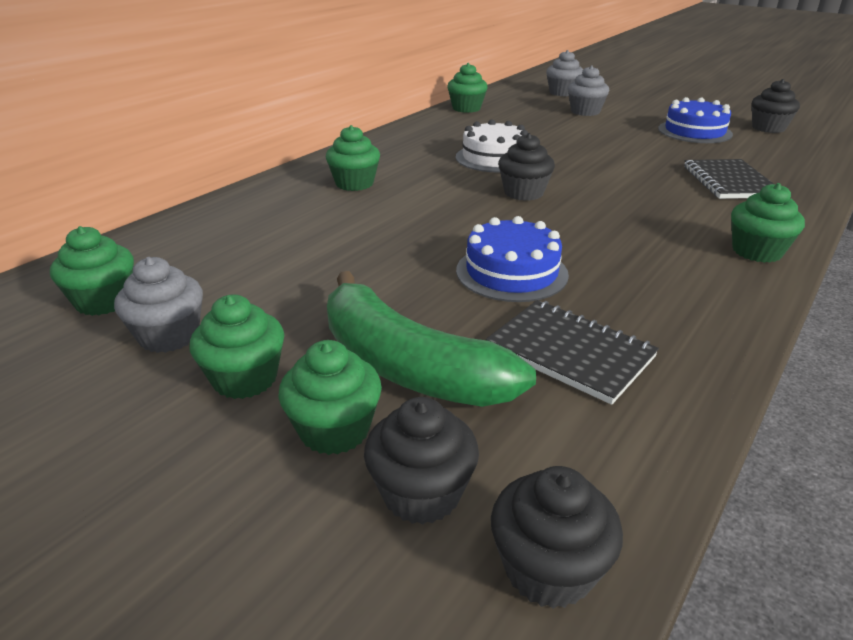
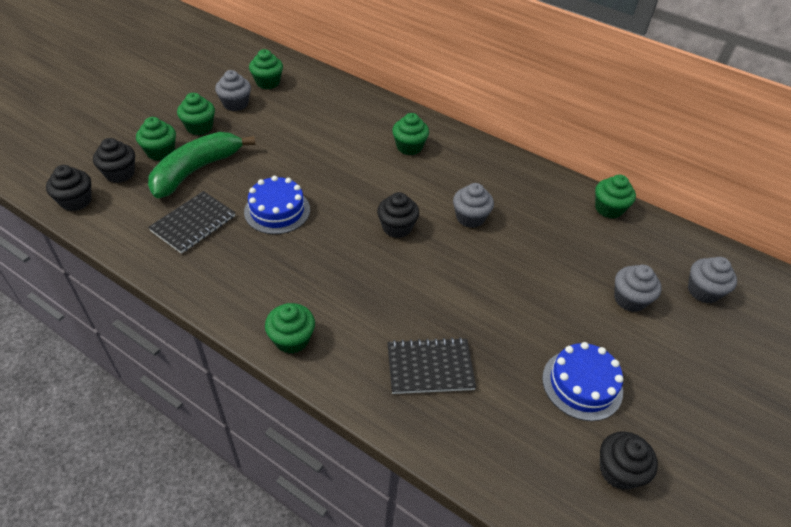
camera: 85 degrees right, 15 degrees up
white cake [456,120,528,172] -> grey cupcake [453,183,494,228]

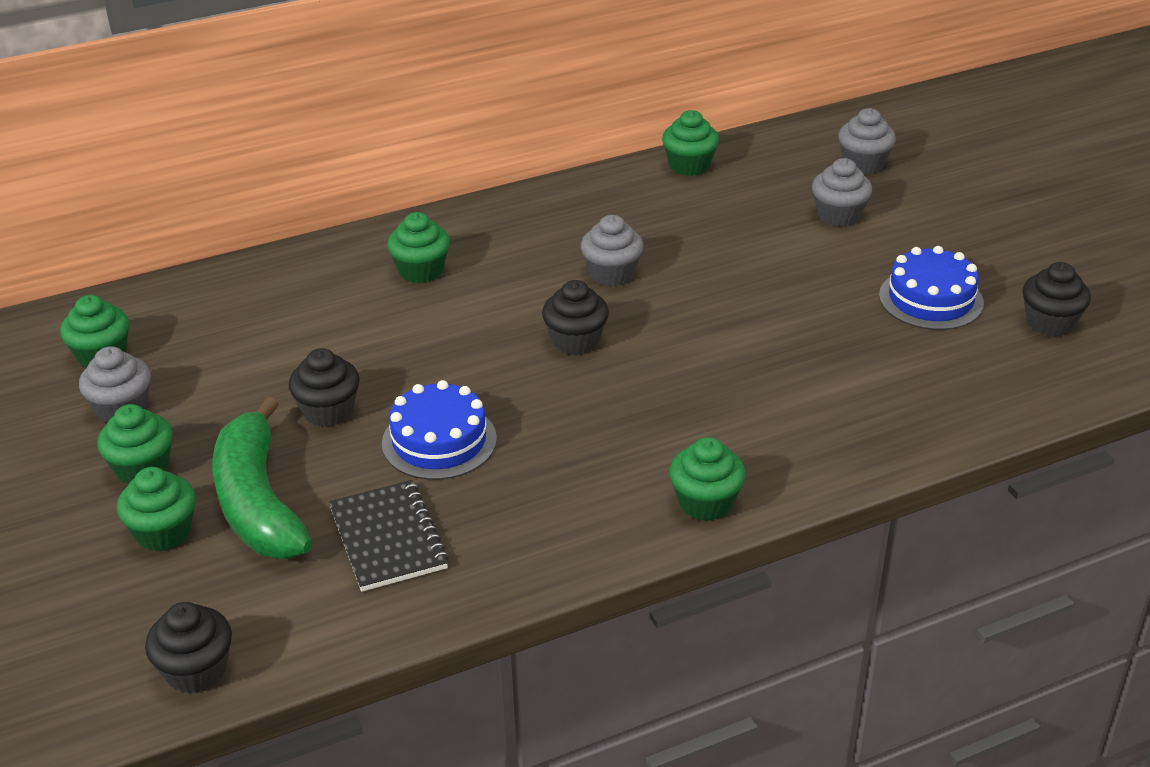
camera: 55 degrees left, 10 degrees down
black cupcake [93,138,135,183] -> black cupcake moved to [289,348,360,427]
black notebook [387,337,476,394] -> none

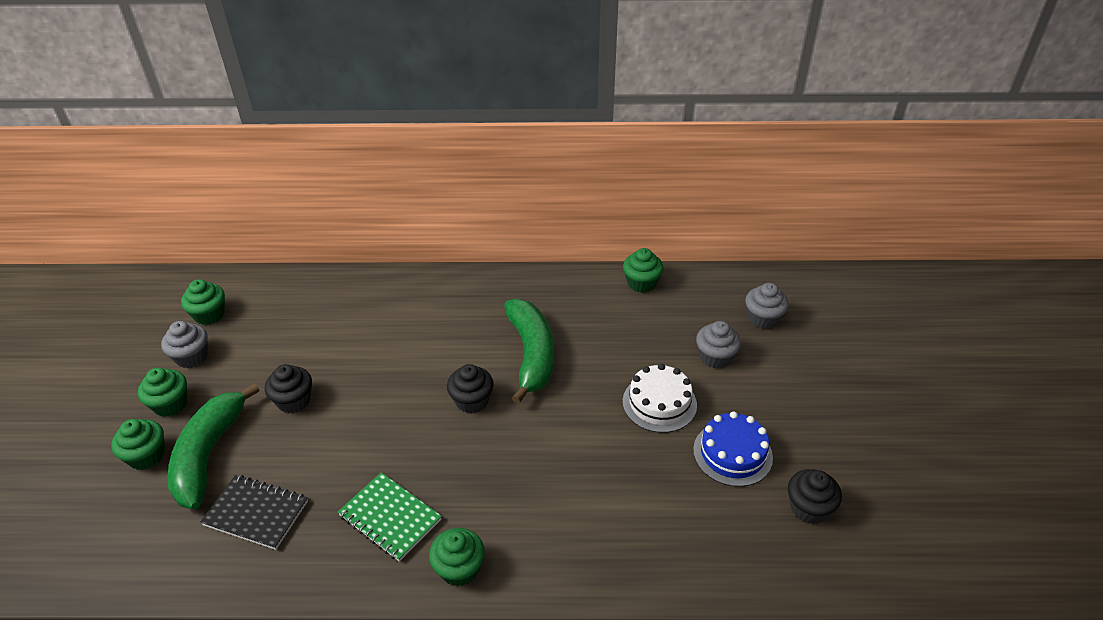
camera: 25 degrees right, 5 degrees up
black cupcake [145,602,232,694] -> none
black notebook [329,480,449,592] -> black notebook turned 75 degrees counterclockwise [200,475,308,550]
blue cake [382,380,497,480] -> none
green cupcake [387,212,450,283] -> none
grey cupcake [581,215,644,286] -> green banana [504,299,554,404]
none -> green notebook [338,472,442,562]
none -> white cake [623,364,697,433]

